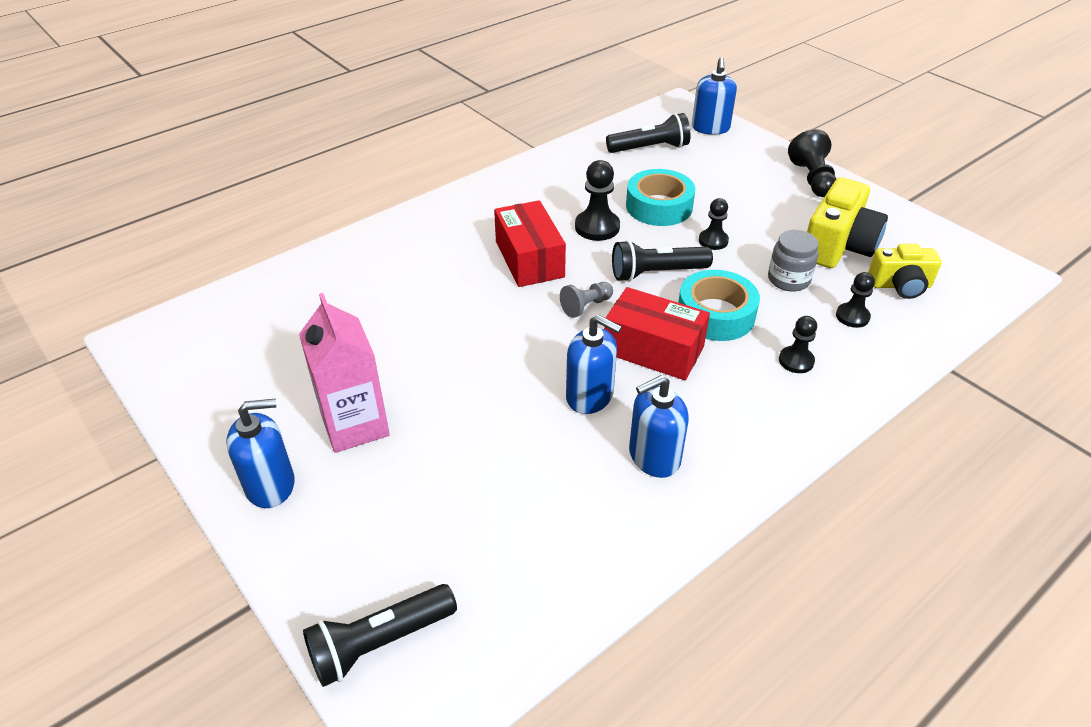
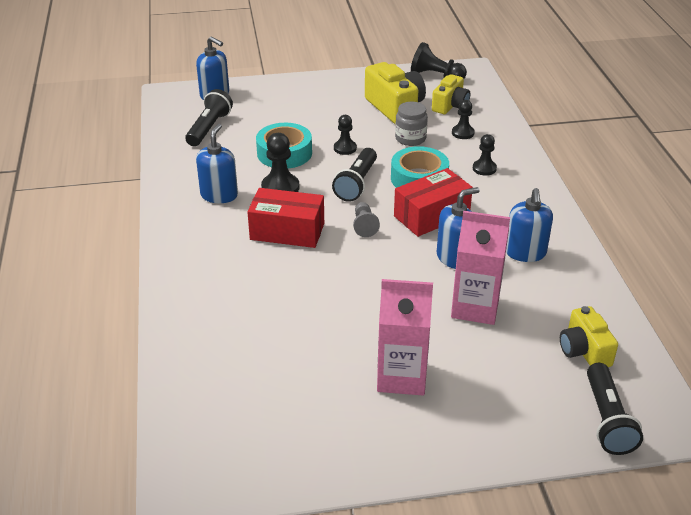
camera: 60 degrees left, 5 degrees down
blue soap dispenser [226,399,295,508] -> blue soap dispenser moved to [196,124,238,203]
black pawn [788,129,837,197] -> black pawn moved to [411,42,467,79]
none -> pink carton [451,211,510,325]
none -> yellow camera [560,306,618,367]

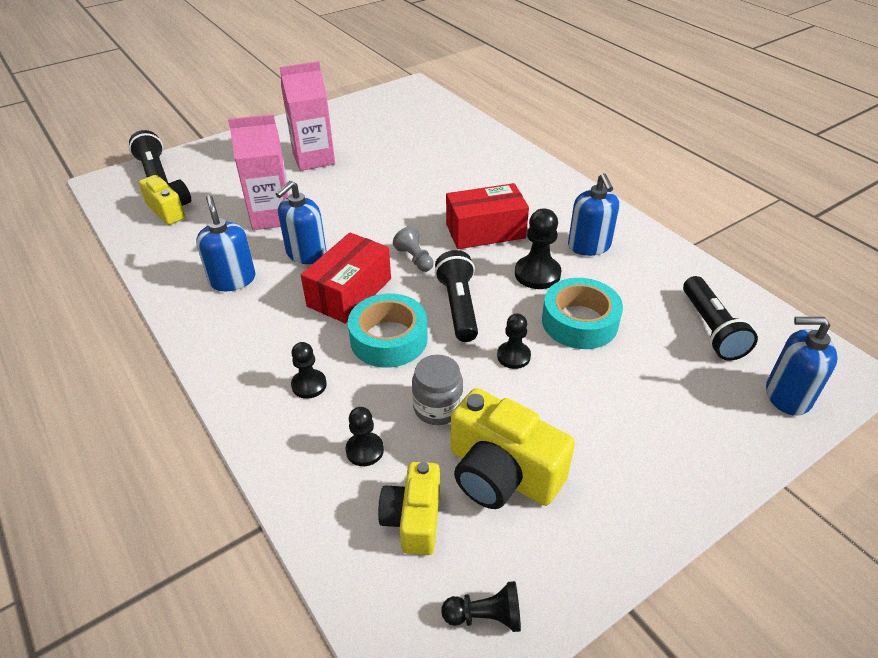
camera: 155 degrees right, 5 degrees up
black pawn [411,42,467,79] -> black pawn [441,581,521,632], size x0.64

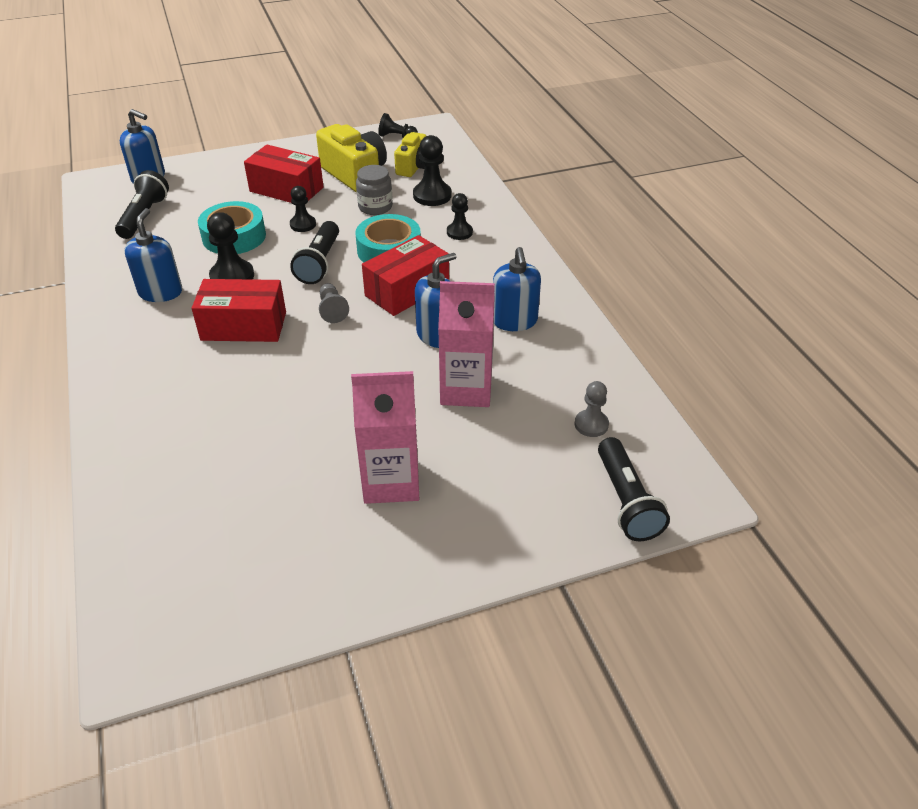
camera: 165 degrees left, 0 degrees up
yellow camera [139,175,191,225] -> grey pawn [575,381,609,437]
black pawn [345,407,384,466] -> black pawn [413,135,452,206], size x1.55
none -> red box [244,145,324,203]

